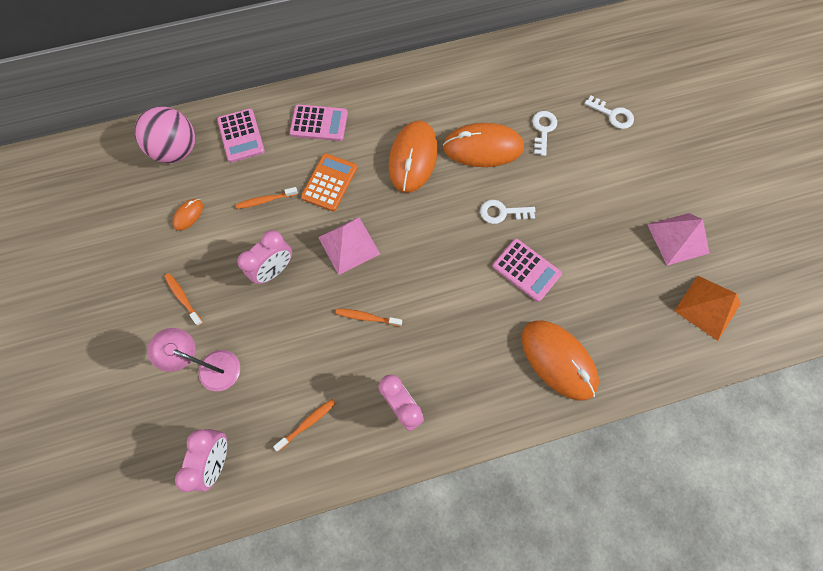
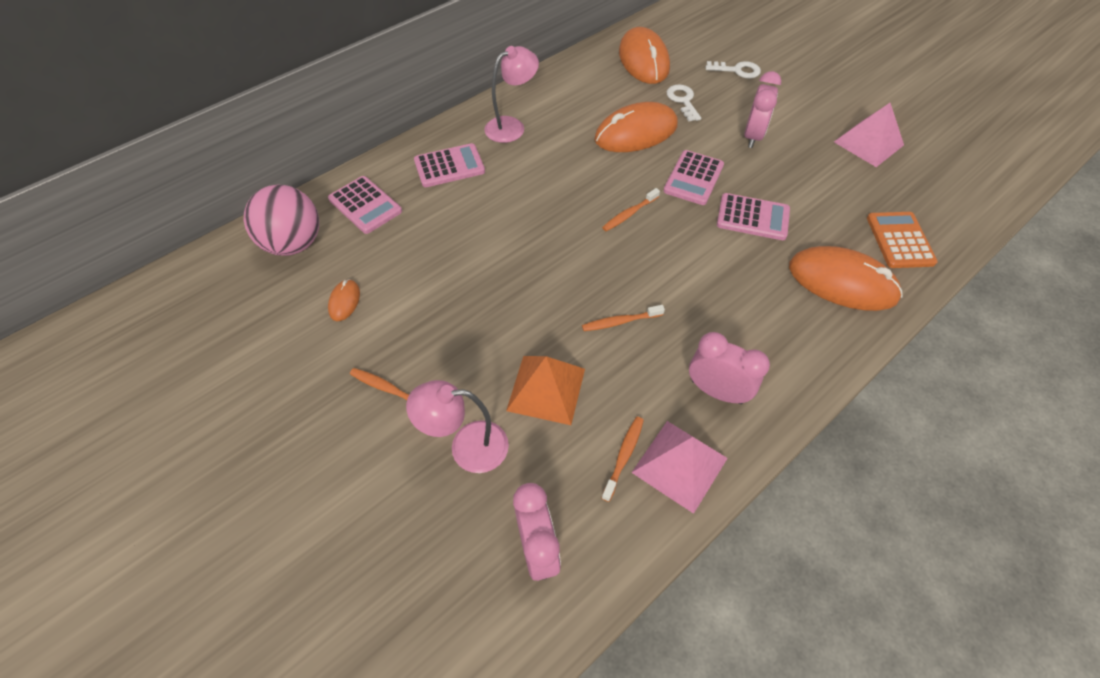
camera: 25 degrees left, 15 degrees down
orange toothbrush [236,187,298,209] -> orange toothbrush moved to [602,188,660,231]
pink clock [237,230,292,284] -> pink clock moved to [744,71,781,148]
orange calculator [301,153,357,211] -> orange calculator moved to [867,212,938,268]
pink pyramid [318,217,380,275] -> pink pyramid moved to [631,421,728,514]
orange mouse [389,121,438,193] -> orange mouse moved to [619,27,670,84]
white key [480,200,536,224] -> pink calculator [664,150,724,205]
orange pyramid [675,276,741,341] -> orange pyramid moved to [506,356,585,425]
none -> pink lamp [484,46,539,143]

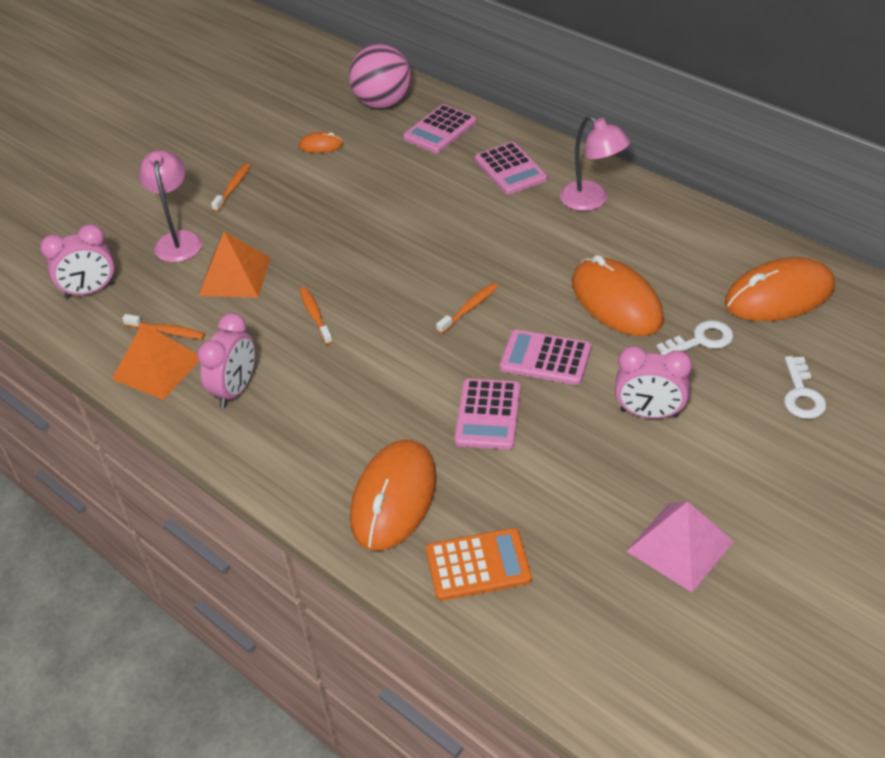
camera: 85 degrees right, 10 degrees down
orange toothbrush [602,188,660,231] -> orange toothbrush turned 90 degrees clockwise [436,283,498,334]
pink pyramid [631,421,728,514] -> orange pyramid [112,323,199,400]

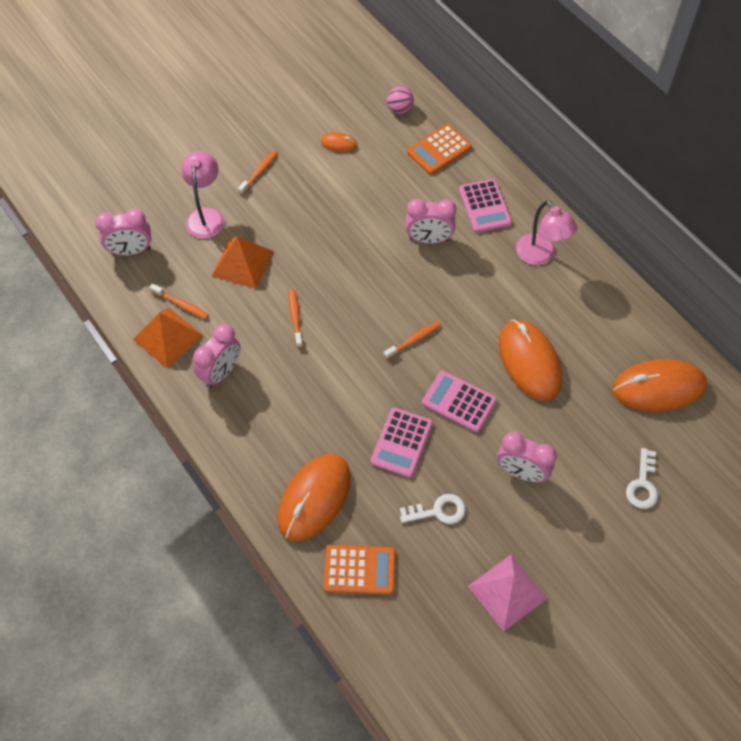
camera: 10 degrees right, 15 degrees up
pink ball [349,44,412,109] -> pink ball [387,86,414,114], size x0.51
pink calculator [403,104,476,153] -> orange calculator [407,124,472,175]
white key [657,320,733,355] -> white key moved to [400,494,466,524]
none -> pink clock [406,199,456,244]

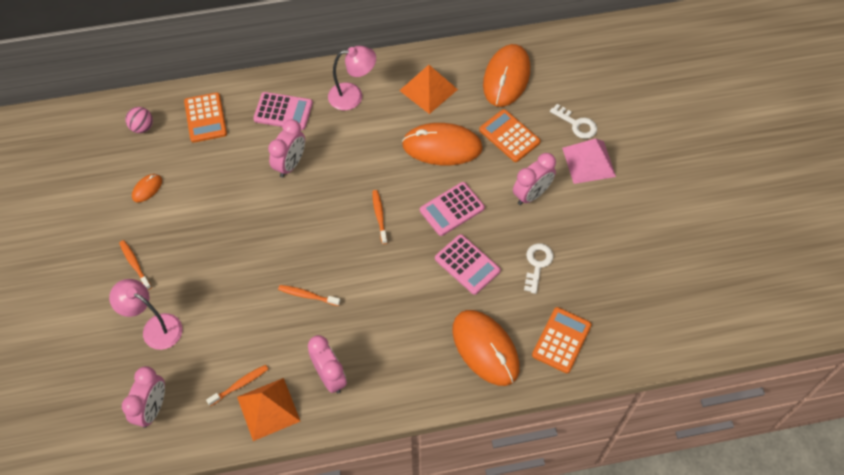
camera: 65 degrees left, 0 degrees up
orange pyramid [212,236,274,289] -> orange pyramid moved to [399,65,458,114]
pink pyramid [468,555,548,632] -> pink pyramid moved to [562,138,616,184]
none -> orange calculator [479,109,541,162]

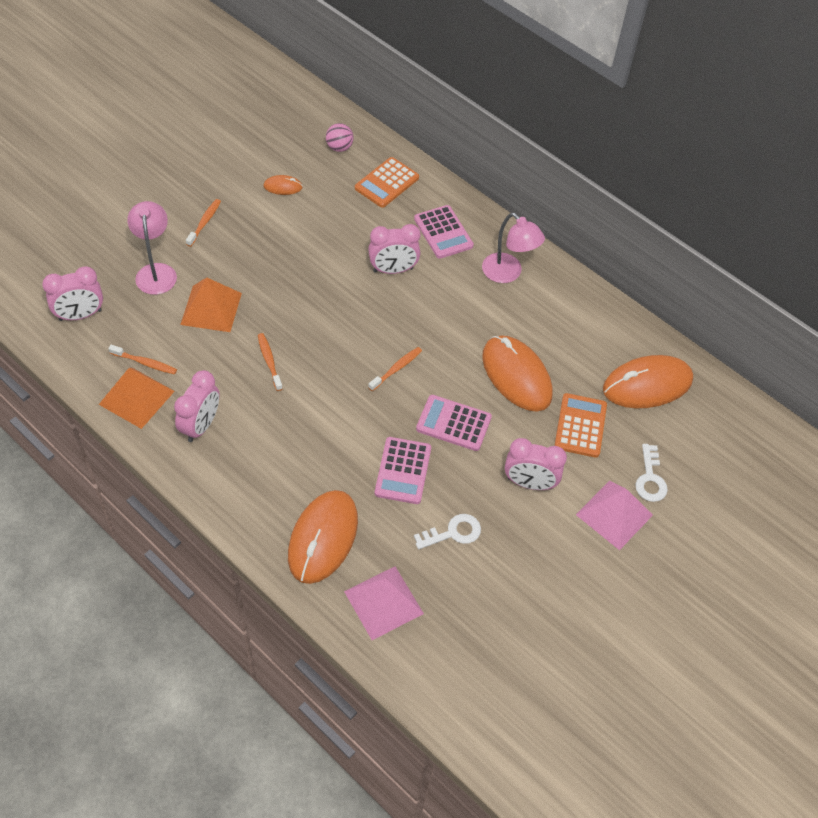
camera: 50 degrees right, 5 degrees down
orange pyramid [399,65,458,114] -> orange pyramid moved to [180,277,242,332]
orange calculator [532,307,592,373] -> pink pyramid [344,567,424,640]

